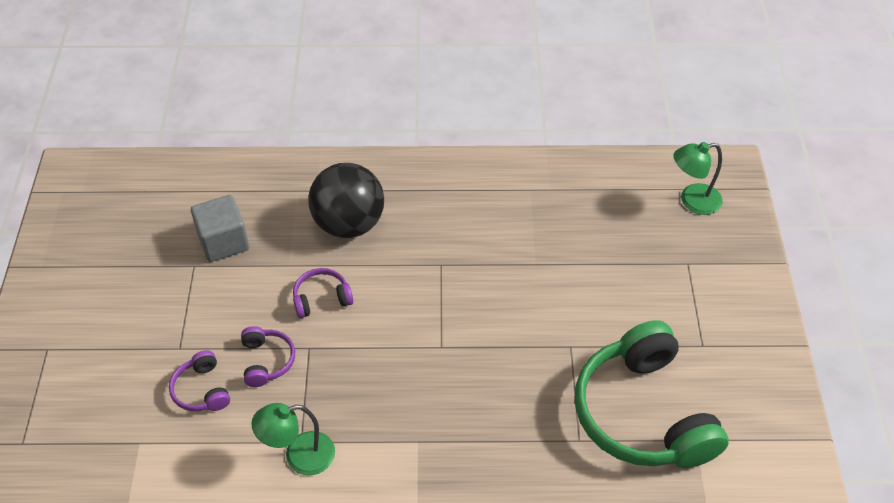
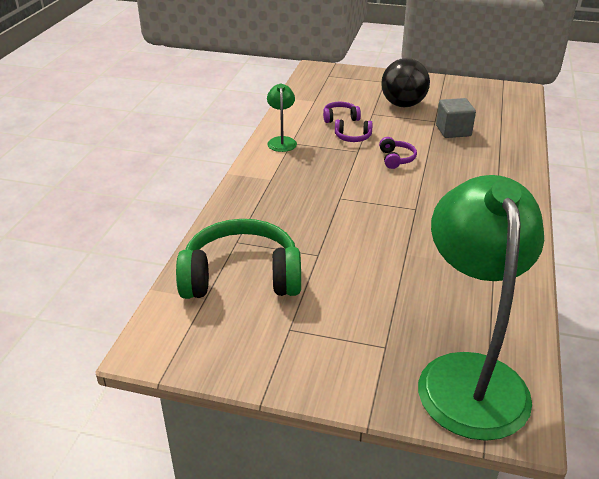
camera: 105 degrees right, 15 degrees down
black ball [308,163,384,238] -> black ball moved to [381,58,430,107]
green lamp [673,142,723,215] -> green lamp [418,175,544,441], size x2.35

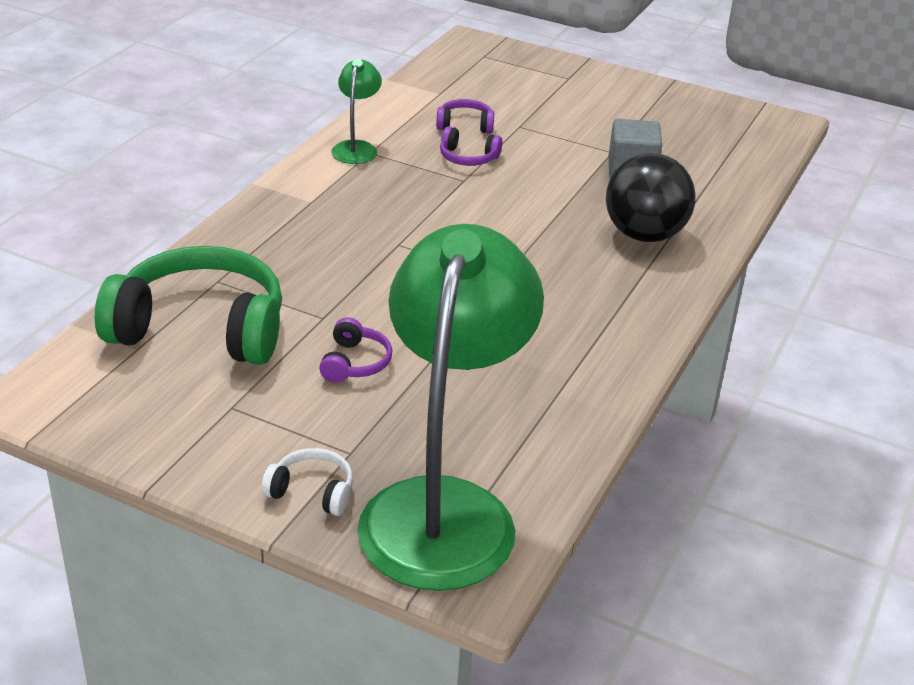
camera: 10 degrees right, 0 degrees up
purple headphones [379,137,417,169] -> purple headphones moved to [319,317,392,383]
black ball [381,58,430,107] -> black ball moved to [606,153,696,242]
none -> white headphones [261,448,353,516]

